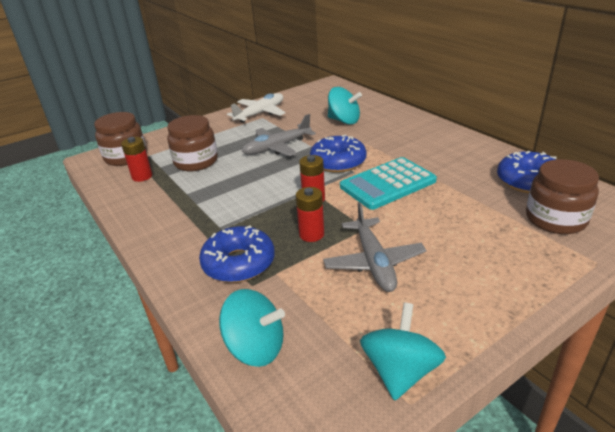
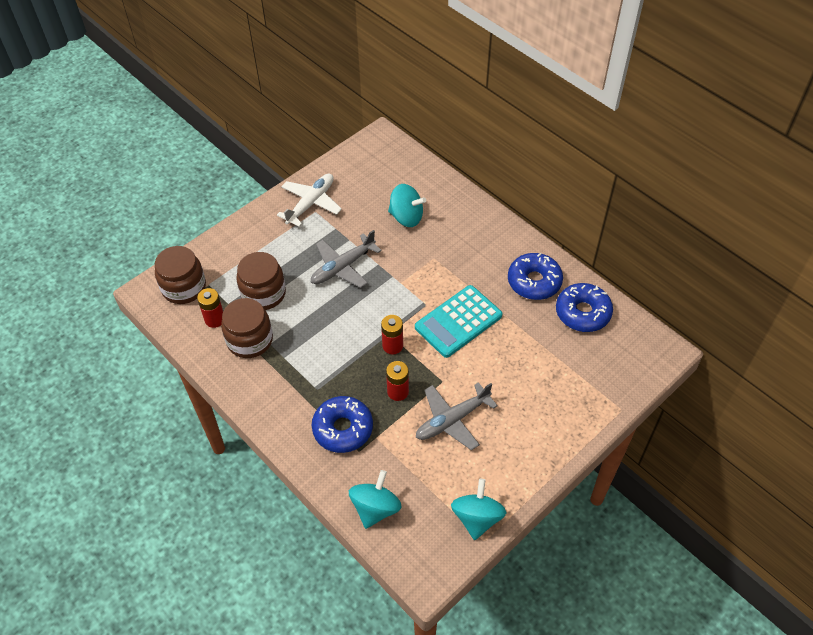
camera: 10 degrees left, 20 degrees up
turquoise spinning top [219,289,285,367] -> turquoise spinning top turned 75 degrees counterclockwise [349,470,402,529]
blue donut [310,134,367,173] -> blue donut moved to [508,253,563,300]
grey plane [323,202,426,292] -> grey plane turned 75 degrees clockwise [416,382,498,450]
brown jar [526,159,599,234] -> brown jar moved to [221,298,273,358]

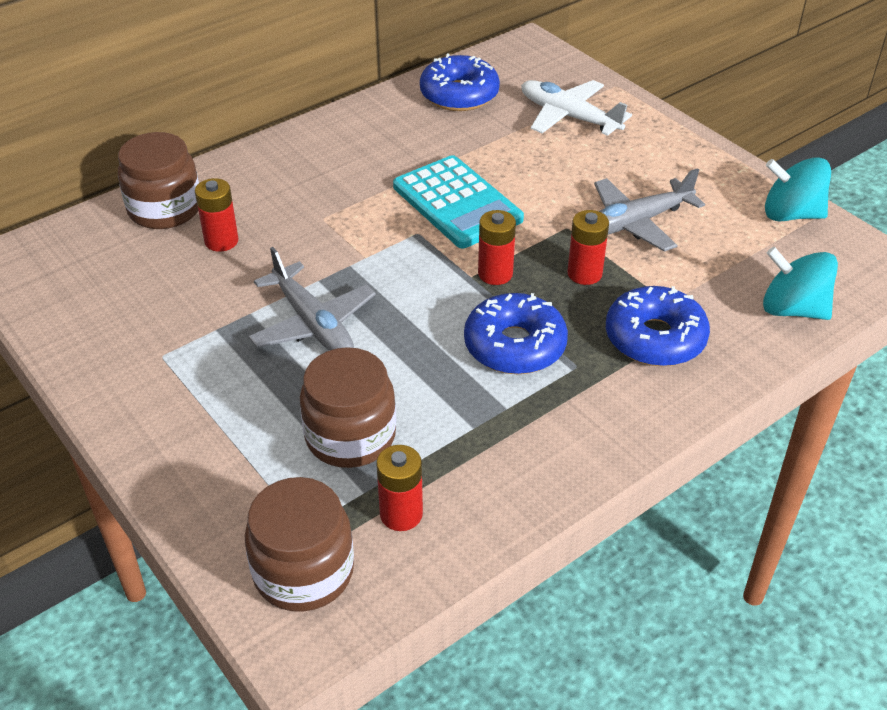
camera: 85 degrees left, 10 degrees down
brown jar [221,298,273,358] -> brown jar moved to [118,132,199,229]
white plane [277,174,342,227] -> white plane moved to [521,80,632,136]
turquoise spinning top [388,184,426,227] -> red battery [195,178,239,252]
grey plane [416,382,498,450] -> grey plane turned 90 degrees clockwise [594,168,705,252]
blue donut [508,253,563,300] -> blue donut moved to [464,293,568,374]

